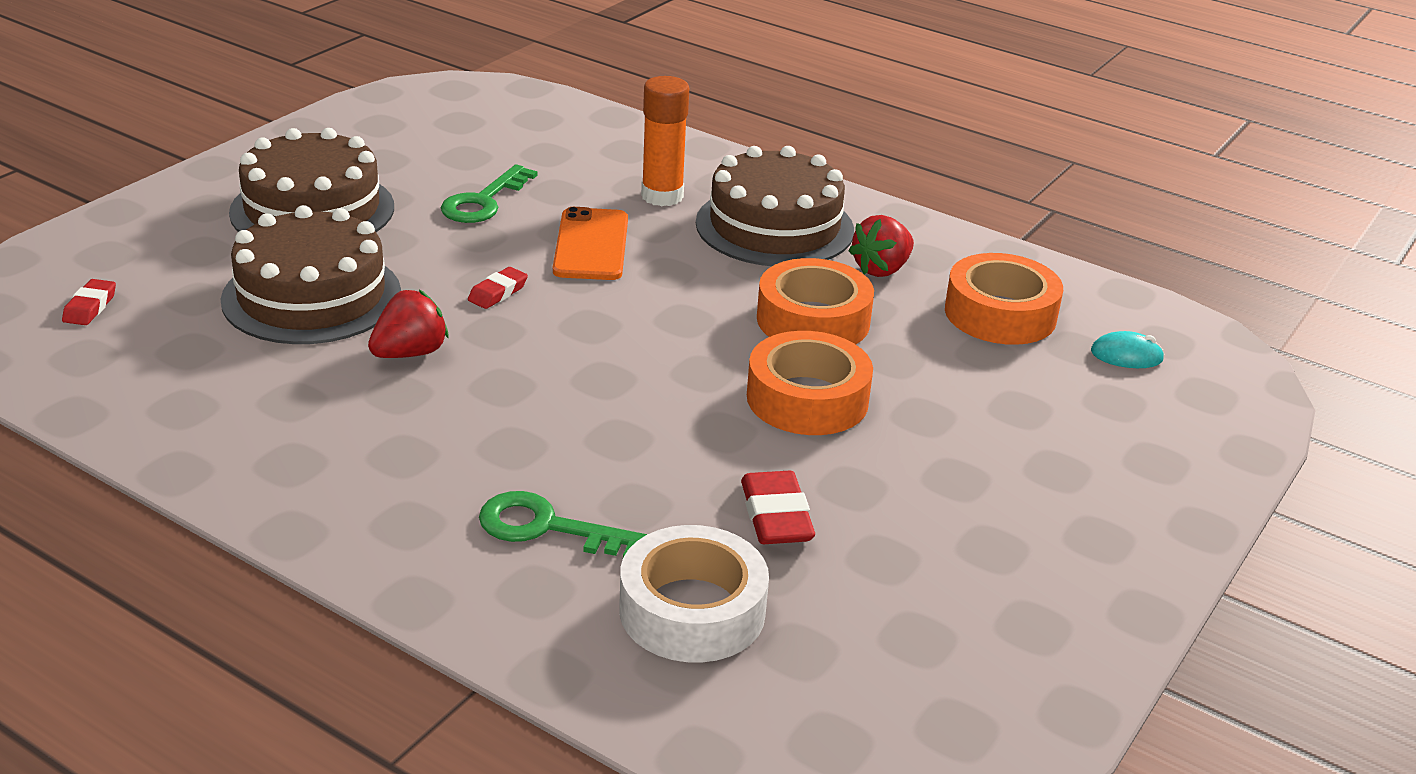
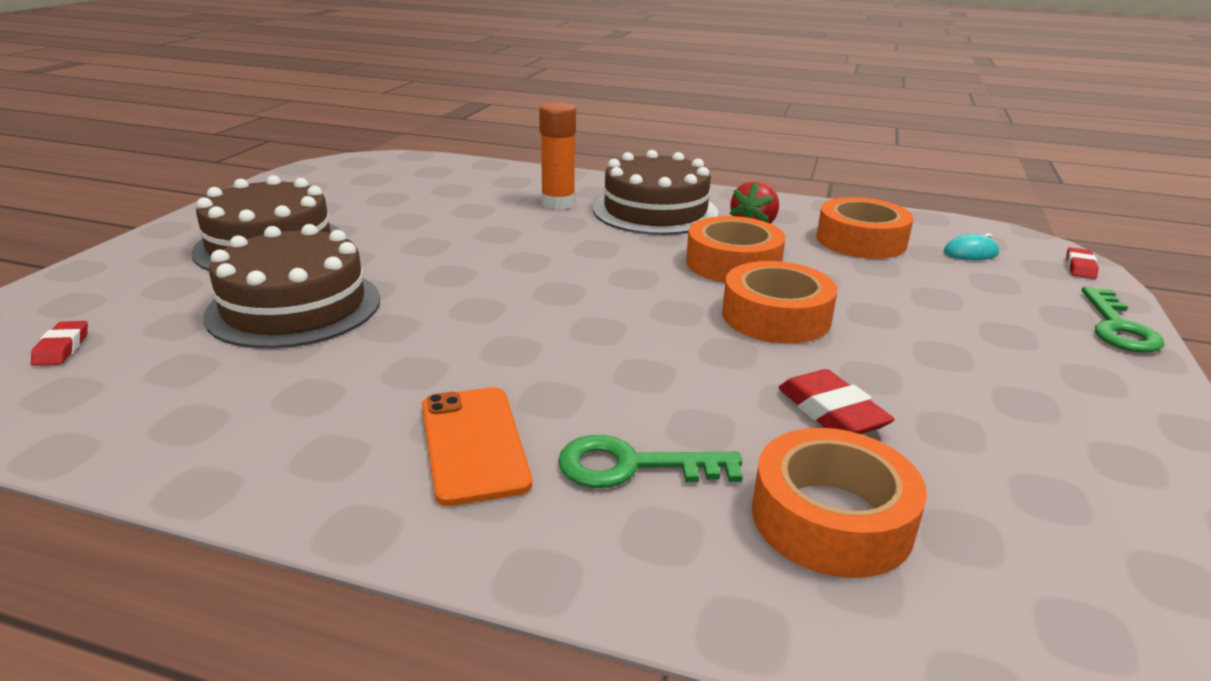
camera: 15 degrees left, 5 degrees down
red strawberry [368,290,449,358] -> none
green key [441,164,537,223] -> green key moved to [1082,287,1164,352]
red eraser [468,267,528,309] -> red eraser moved to [1066,247,1099,279]
orange phone [553,207,628,280] -> orange phone moved to [422,387,532,506]
white tape [619,525,769,663] -> orange tape [752,428,927,578]

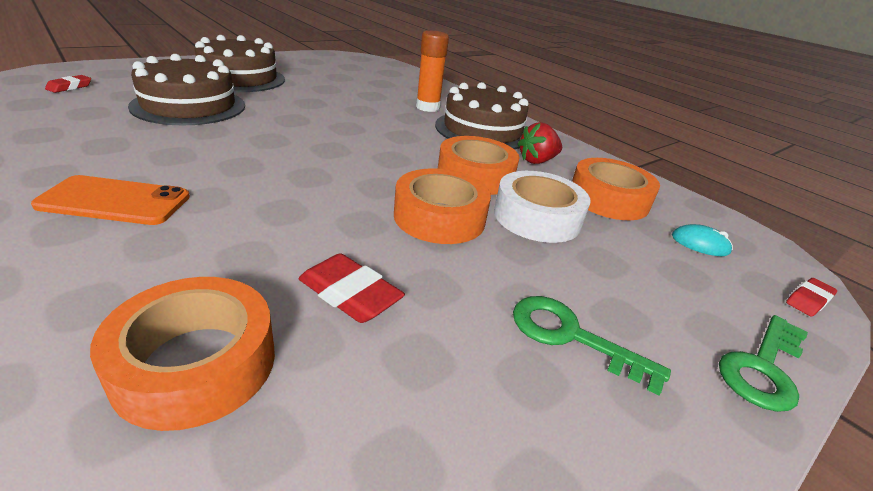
camera: 30 degrees right, 5 degrees up
orange phone [422,387,532,506] -> orange phone turned 75 degrees clockwise [31,175,190,225]
green key [558,435,743,488] -> green key moved to [513,296,671,396]
red eraser [778,369,895,434] -> red eraser turned 60 degrees counterclockwise [298,253,405,323]
none -> white tape [494,171,591,243]

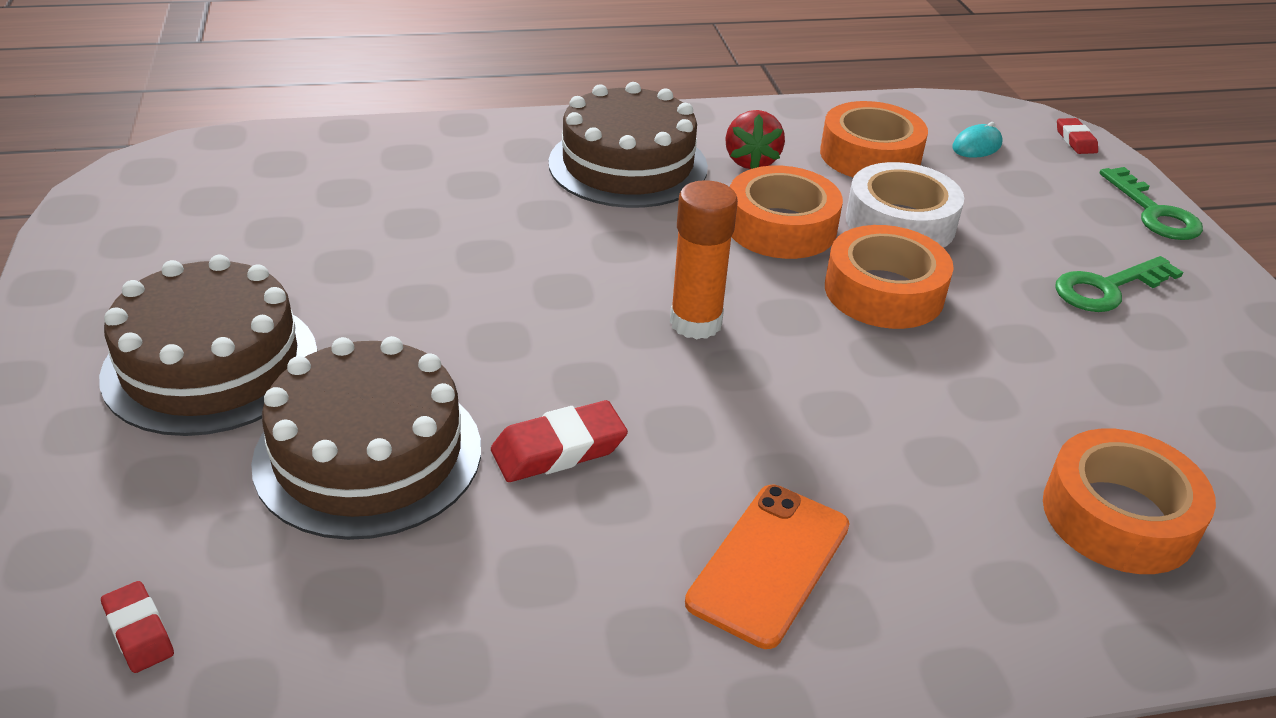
camera: 60 degrees left, 5 degrees up
red eraser [298,253,405,323] -> red eraser moved to [491,400,628,482]
orange glue stick [416,30,449,112] -> orange glue stick moved to [670,180,738,339]

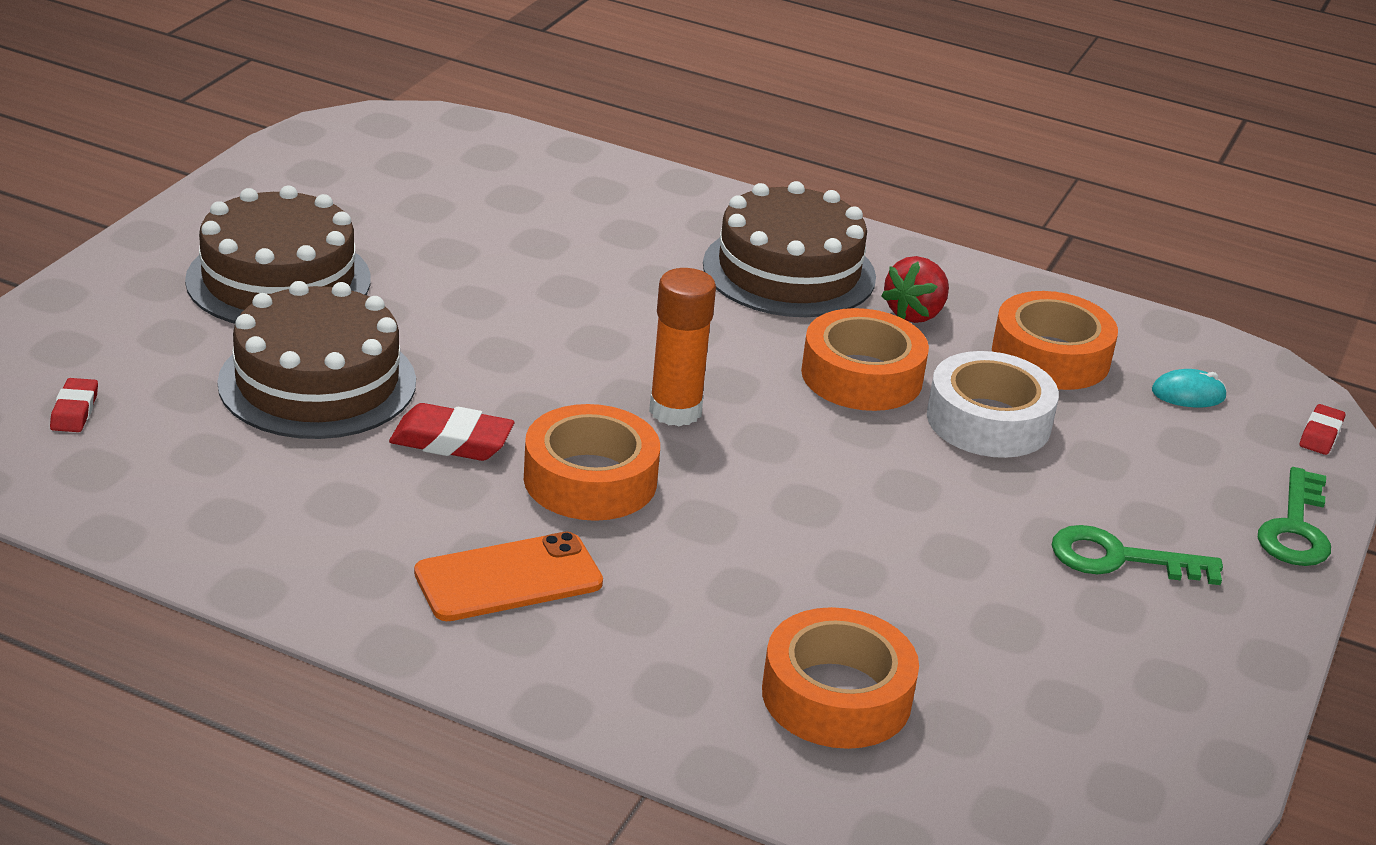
camera: 35 degrees right, 5 degrees down
orange tape [825,225,954,329] -> orange tape moved to [524,404,660,521]

